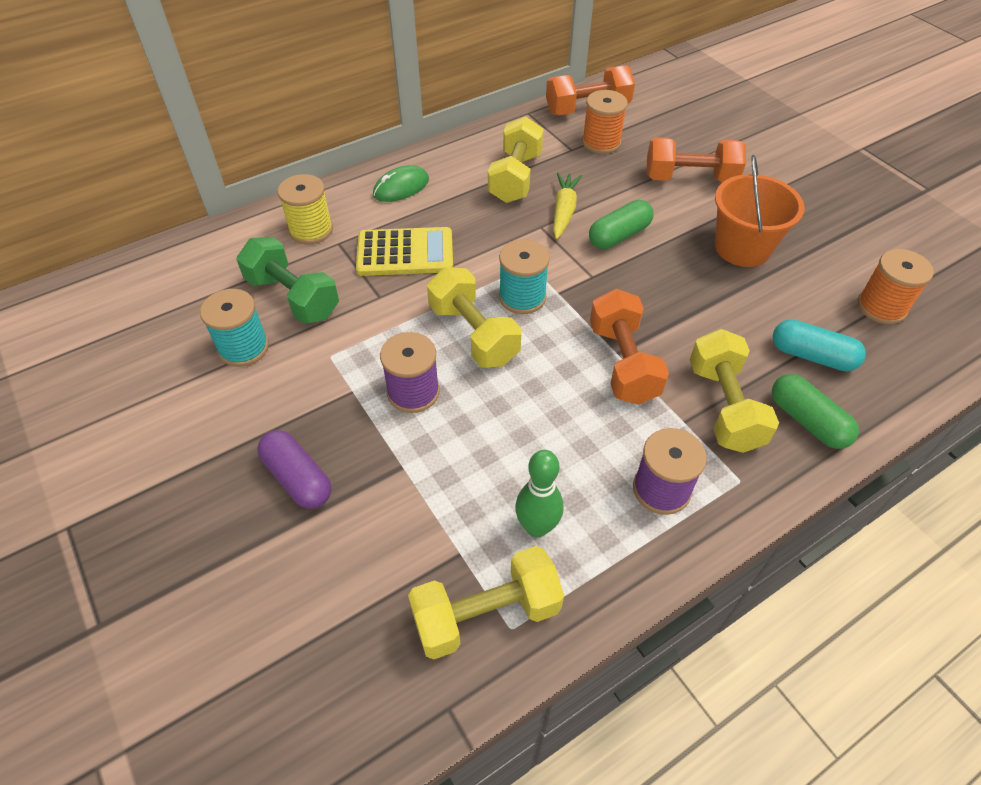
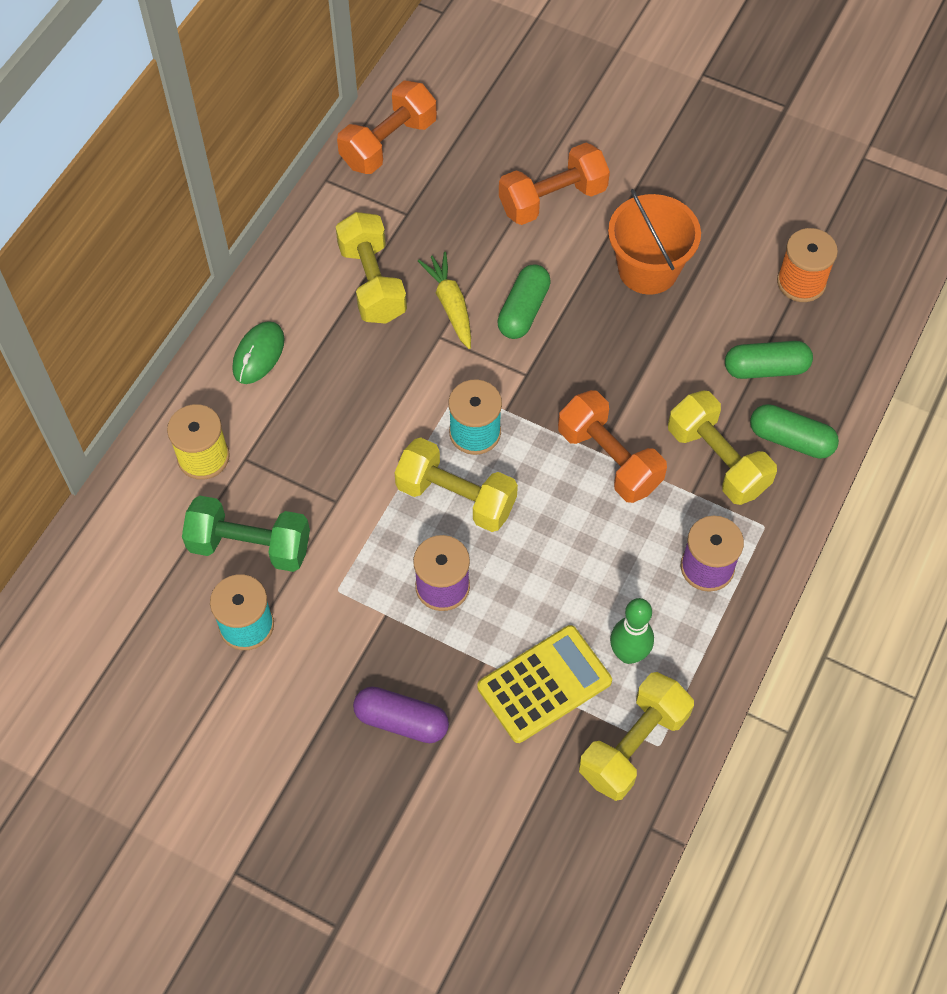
camera: 30 degrees left, 10 degrees up
yellow calculator [356,227,453,276] -> yellow calculator moved to [477,625,612,743]
orange spool [582,90,628,154] -> none
turquoise capsule [773,320,866,371] -> green capsule [725,341,813,379]

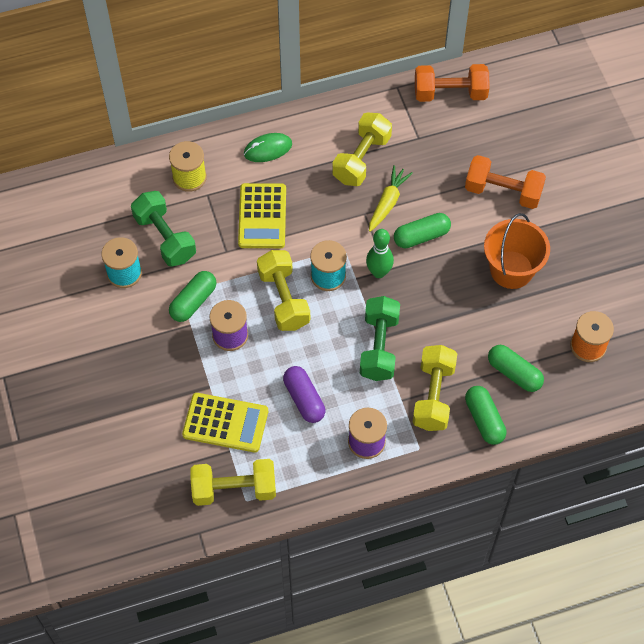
camera: 45 degrees right, 0 degrees up
purple capsule [353,687,449,743] -> purple capsule moved to [283,366,325,423]
orange dumbbell [558,390,667,503] -> green dumbbell [360,296,400,381]
green bowling pin [610,598,654,664] -> green bowling pin moved to [366,229,394,278]
none -> green capsule [169,271,216,322]
none -> yellow calculator [238,183,286,248]

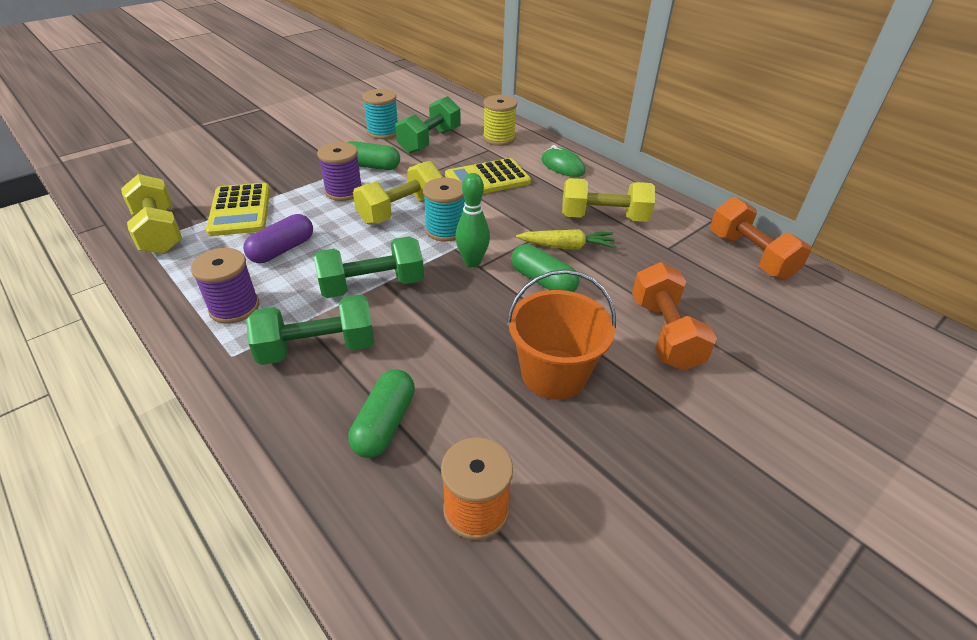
camera: 65 degrees right, 20 degrees down
yellow dumbbell [412,345,457,431] -> green dumbbell [246,294,375,365]
green capsule [465,386,506,445] -> none

